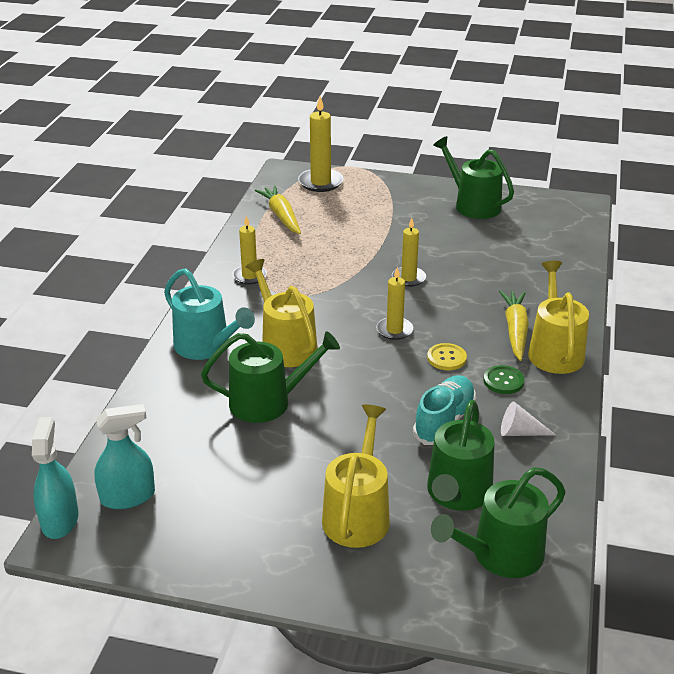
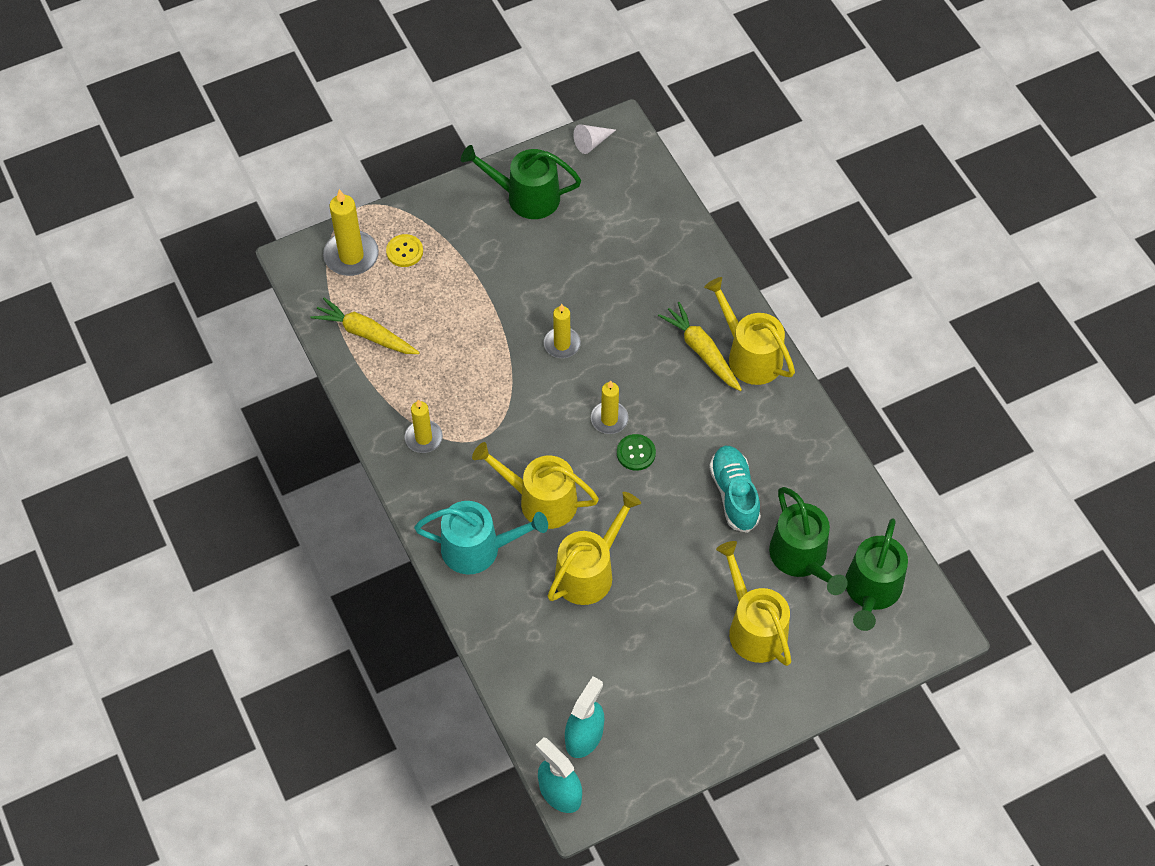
camera: 40 degrees left, 25 degrees up
green watering can [201,331,340,423] -> yellow watering can [547,492,641,605]
yellow button [427,343,467,370] -> yellow button moved to [386,234,423,267]
green button [483,365,525,394] -> green button moved to [617,434,656,471]
white cone [501,402,556,436] -> white cone moved to [574,124,616,154]

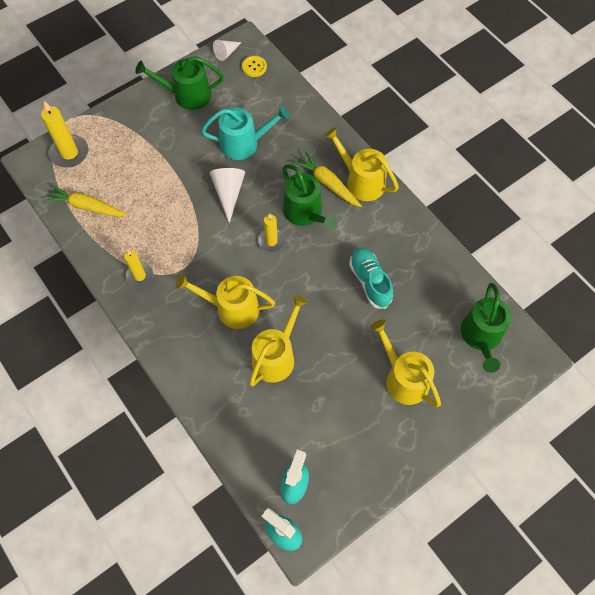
camera: 10 degrees left, 5 degrees up
yellow button [386,234,423,267] -> yellow button moved to [242,56,267,77]
turquoise watering can [414,501,548,575] -> turquoise watering can moved to [201,105,290,160]
yellow candle [544,304,581,358] -> white cone [210,168,245,223]
green button [617,434,656,471] -> none
green watering can [769,487,848,595] -> green watering can moved to [282,164,338,230]

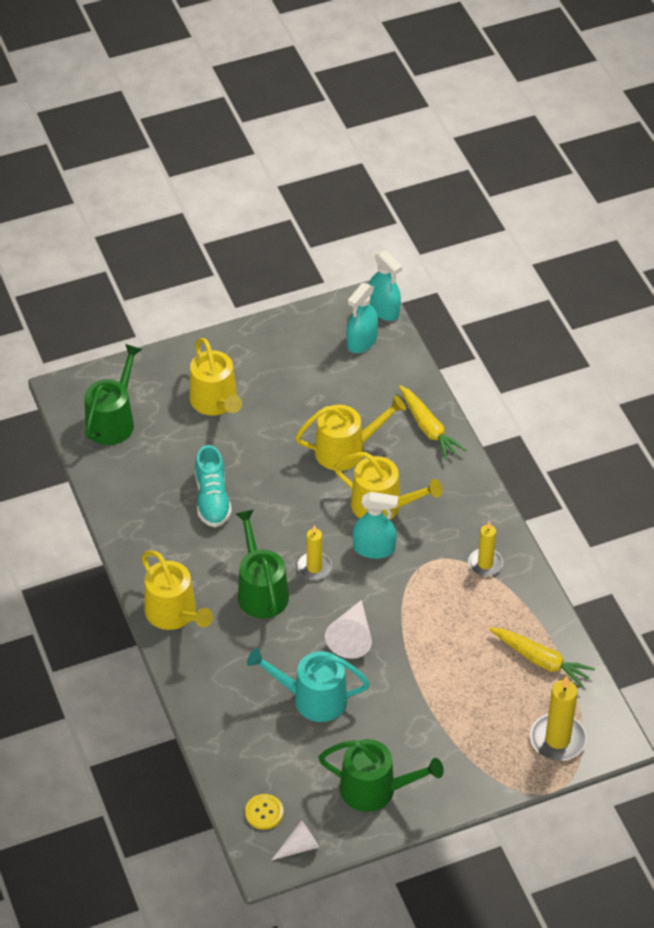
camera: 165 degrees left, 15 degrees down
yellow watering can [249,295,308,386] -> yellow watering can turned 150 degrees counterclockwise [295,395,406,471]
yellow carrot [293,151,361,207] -> yellow carrot moved to [399,385,466,460]
none -> turquoise spray bottle [353,492,398,559]

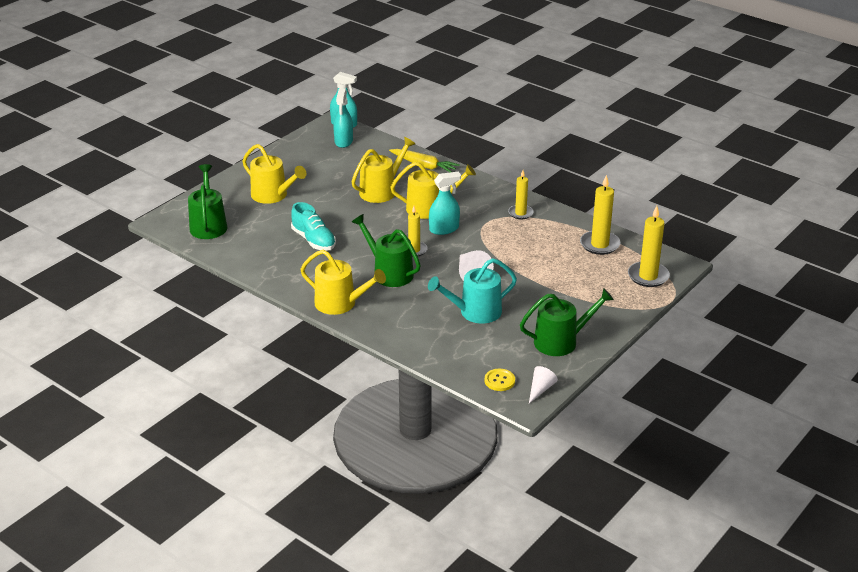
camera: 30 degrees left, 15 degrees down
yellow carrot [489,627,595,688] -> yellow candle [580,175,621,255]

